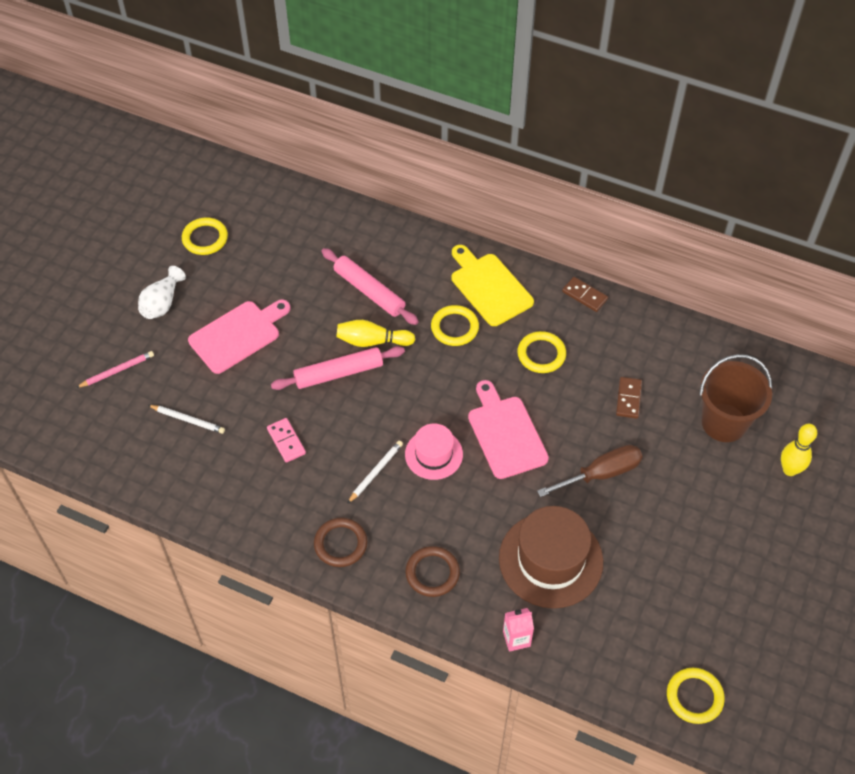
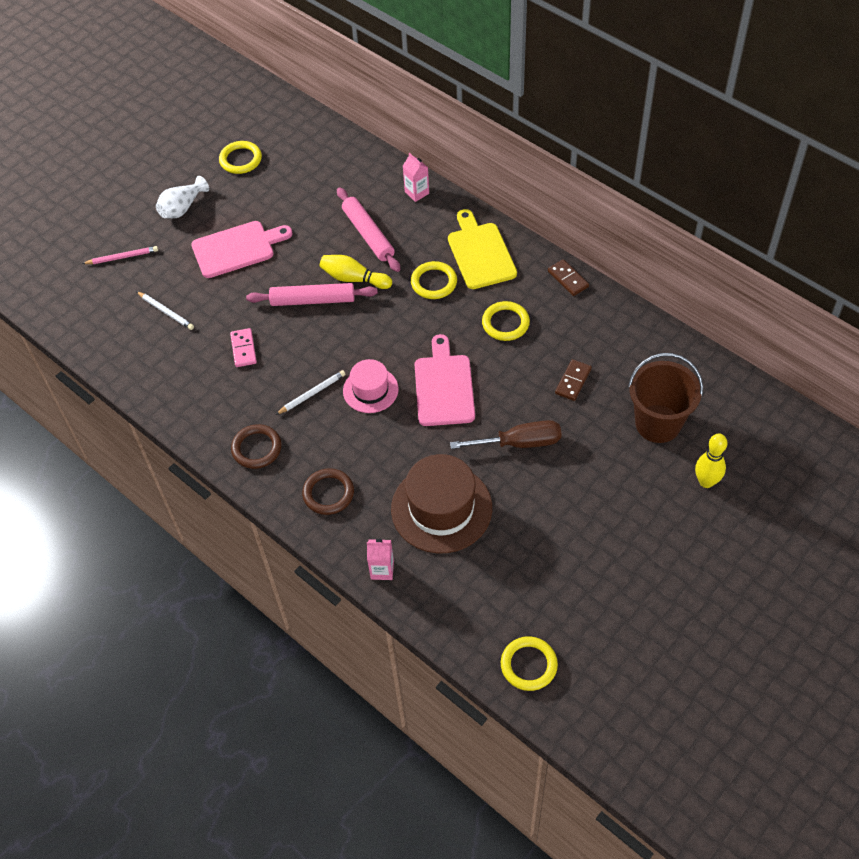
camera: 20 degrees right, 0 degrees up
none -> pink carton [403,153,429,202]

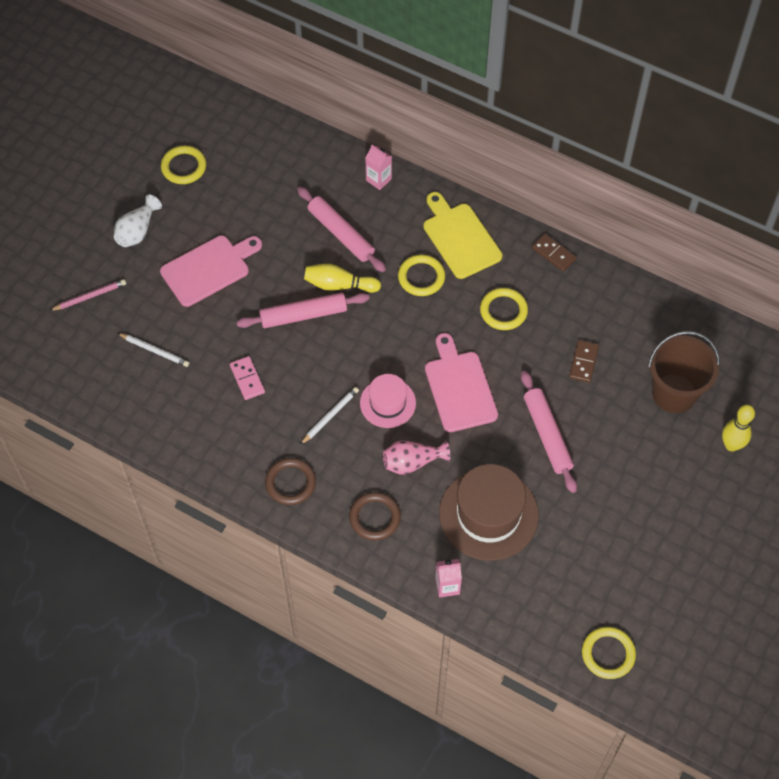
camera: 15 degrees left, 5 degrees up
brown screwdriver [450,420,562,449] -> pink rolling pin [521,371,577,493]
none -> pink vase [383,440,450,474]

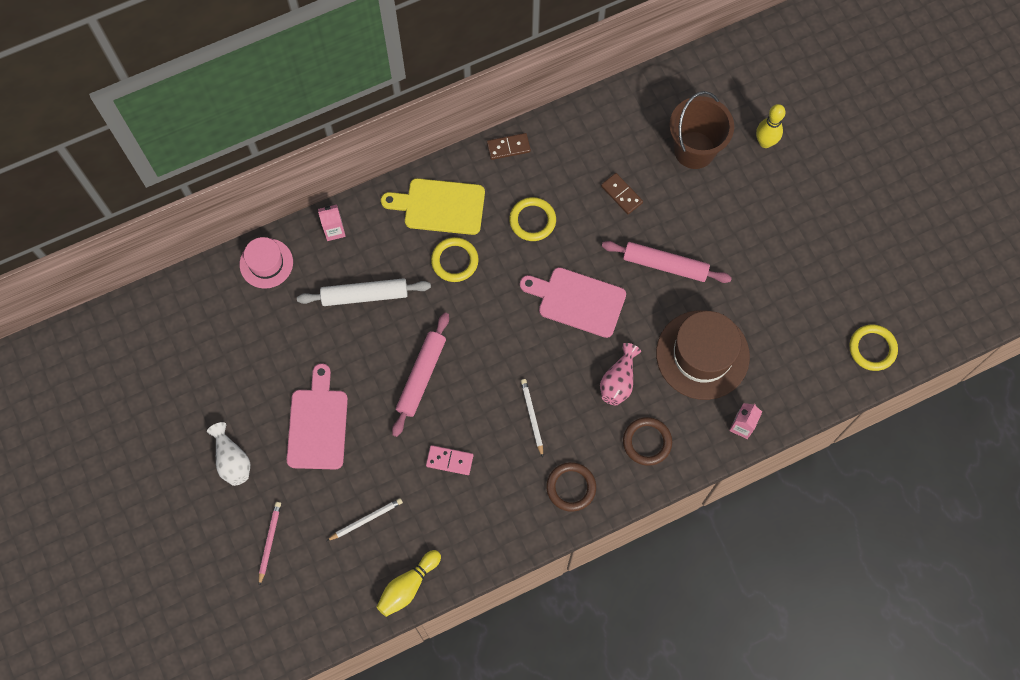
camera: 55 degrees left, 10 degrees up
yellow ring [161,145,206,184] -> none
pink rolling pin [297,187,386,272] -> white rolling pin [297,278,431,306]
yellow bowling pin [304,264,381,293] -> yellow bowling pin moved to [377,550,441,617]
pink hat [360,374,416,428] -> pink hat moved to [240,237,293,289]

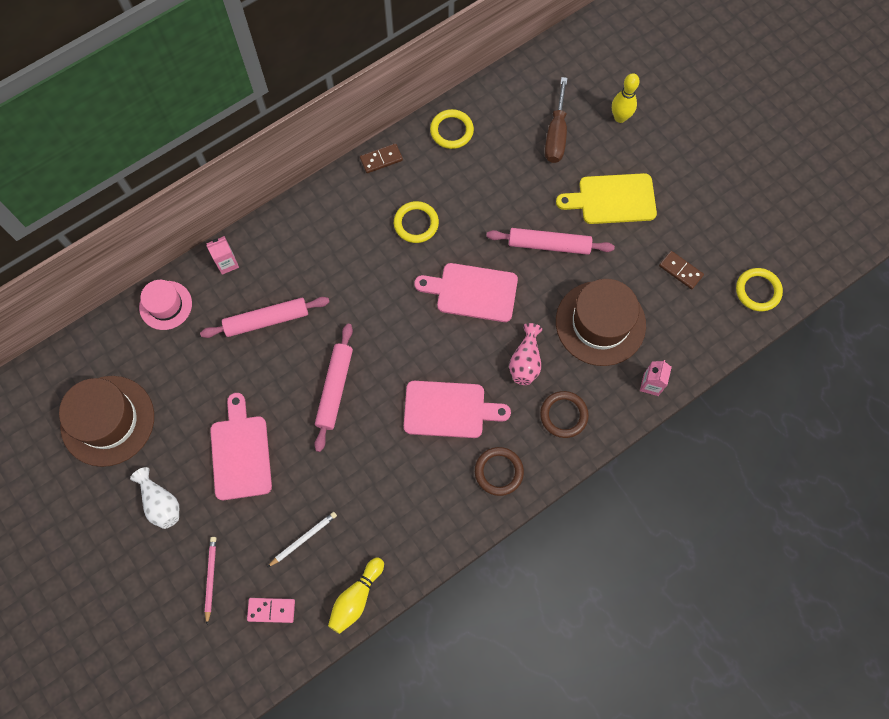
camera: 10 degrees left, 0 degrees up
white rolling pin [297,278,431,306] -> pink rolling pin [200,297,330,338]
yellow cutting board [381,178,485,235] -> yellow cutting board moved to [556,173,657,224]
pink domino [426,445,473,475] -> pink domino moved to [247,598,295,623]
yellow ring [431,237,479,282] -> yellow ring moved to [430,109,474,149]
white pencil [521,379,543,457] -> pink cutting board [404,381,511,438]
brown domino [601,173,643,214] -> brown domino moved to [659,251,704,290]
brown bucket [669,91,734,169] -> brown screwdriver [545,77,568,163]
none -> brown hat [59,376,154,467]

